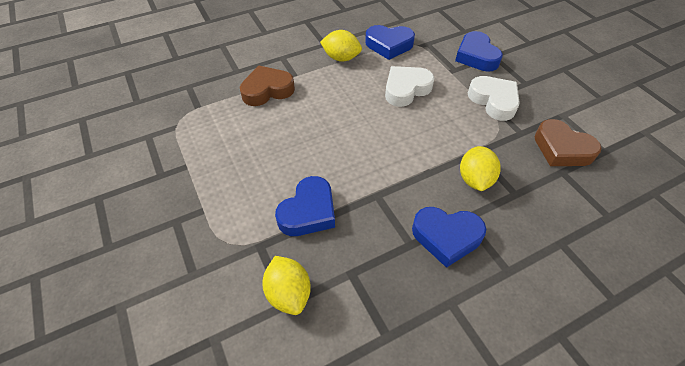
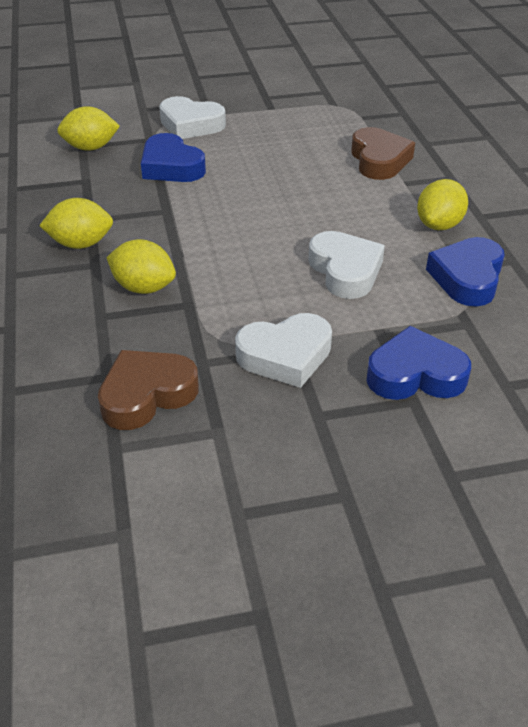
camera: 105 degrees right, 10 degrees down
blue heart [412,207,486,268] -> yellow lemon [39,198,113,249]
none -> white heart [159,96,226,139]

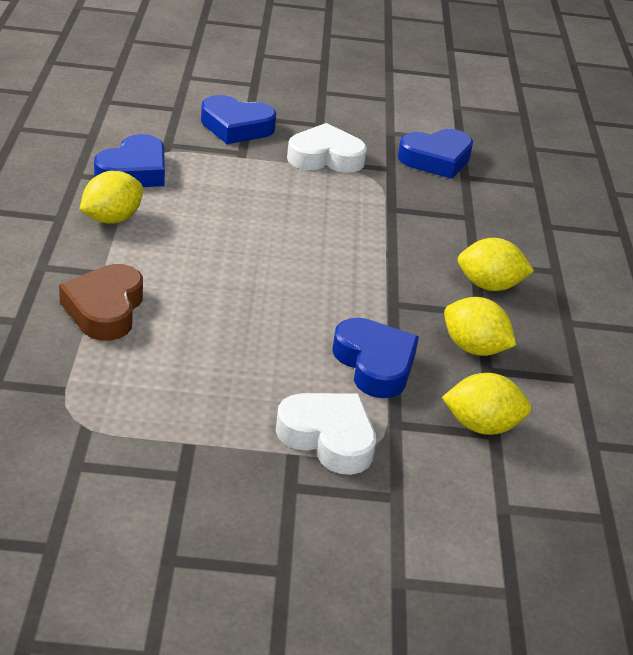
camera: 170 degrees left, 5 degrees down
brown heart [98,350,199,430] -> blue heart [398,129,473,179]
yellow lemon [106,239,176,294] -> yellow lemon moved to [444,297,516,356]
white heart [308,231,385,299] -> none

